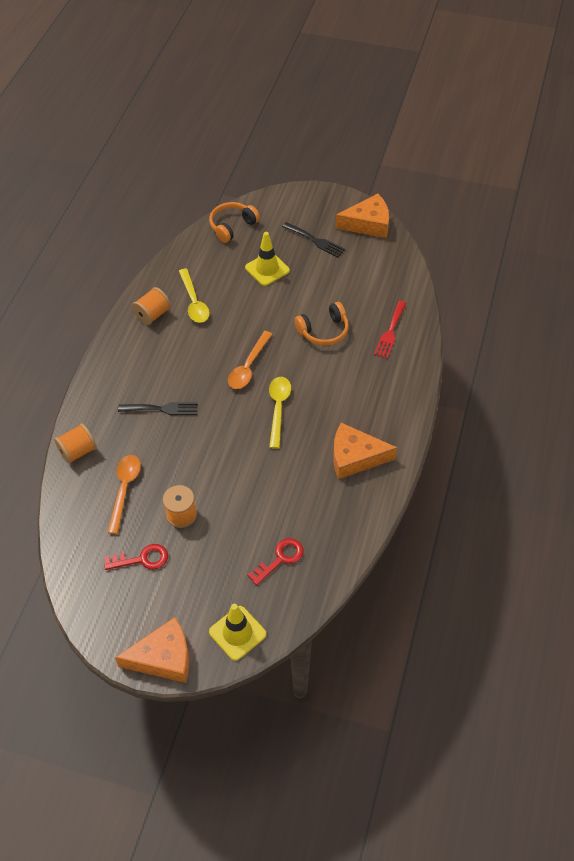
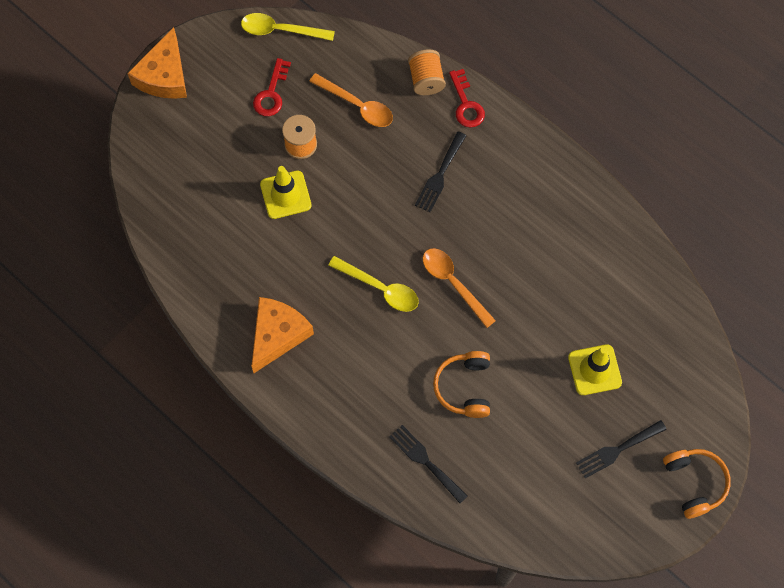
camera: 115 degrees right, 15 degrees up
orange spool [132,287,171,325] -> none
yellow spoon [179,268,210,323] -> yellow spoon moved to [241,13,335,41]
orange headphones [209,202,260,243] -> orange headphones moved to [663,449,731,519]
yellow traffic cone [209,604,266,661] -> yellow traffic cone moved to [260,166,312,219]
red key [247,538,304,586] -> red key moved to [449,69,485,128]
orange cheese [335,194,389,238] -> none
red fork [374,301,406,359] -> black fork [389,425,468,503]

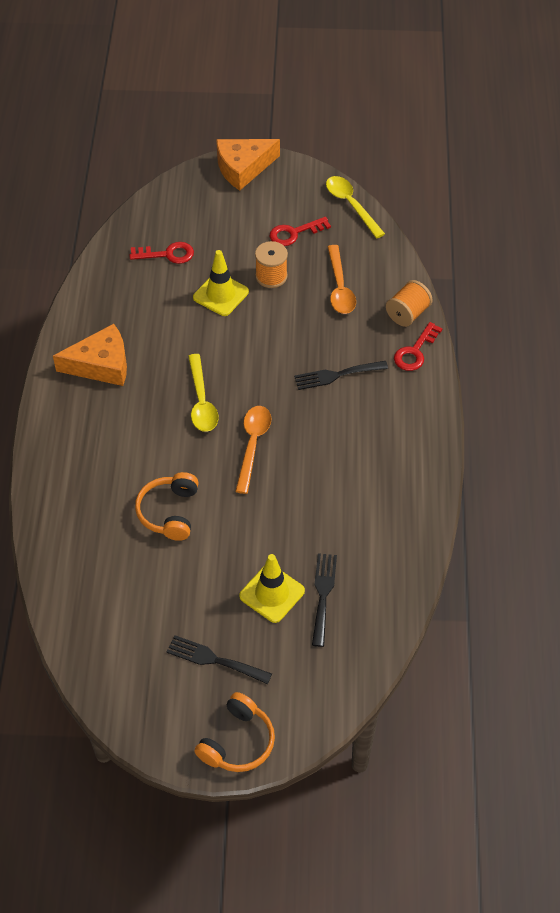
camera: 50 degrees right, 15 degrees down
black fork [389,425,468,503] -> black fork moved to [312,553,337,647]
orange headphones [433,351,490,418] -> orange headphones turned 45 degrees counterclockwise [135,472,199,541]
none -> red key [130,242,194,264]

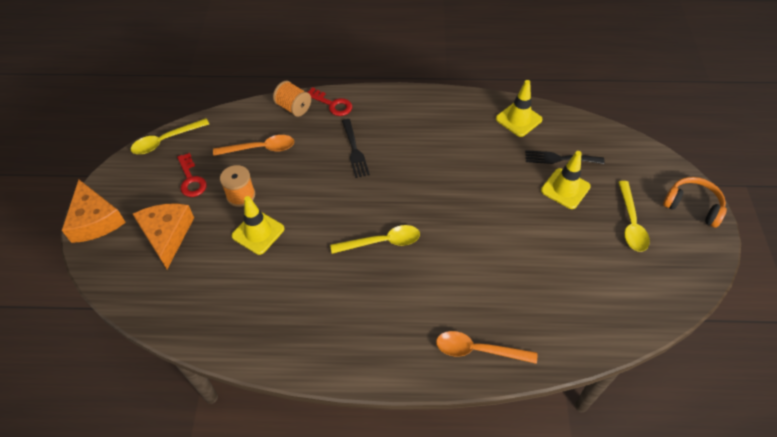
camera: 90 degrees left, 0 degrees up
orange cheese [53,324,127,386] -> orange cheese moved to [133,204,194,269]
red key [130,242,194,264] -> none
orange headphones [135,472,199,541] -> none
black fork [167,635,272,684] -> yellow spoon [618,181,650,252]
orange spoon [235,406,271,494] -> orange spoon moved to [436,331,537,364]
none -> yellow traffic cone [496,80,543,137]

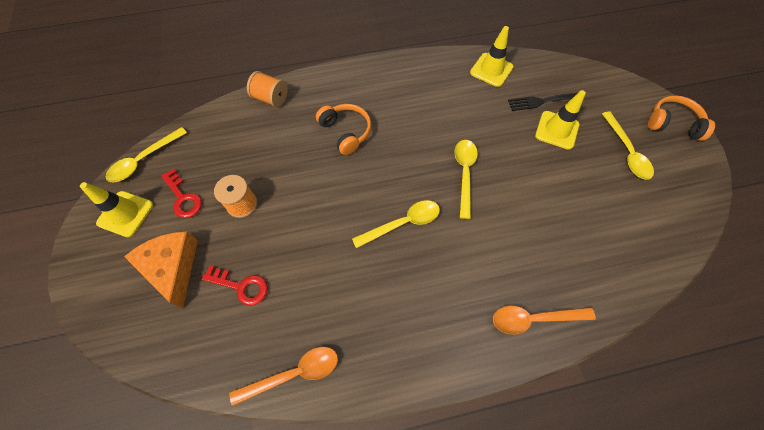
camera: 15 degrees left, 10 degrees up
orange cheese [62,180,126,243] -> none
orange spoon [213,135,294,156] -> orange spoon moved to [229,347,338,406]
yellow traffic cone [232,196,285,255] -> yellow traffic cone moved to [80,182,153,237]
red key [307,87,352,116] -> red key moved to [202,266,268,306]
black fork [342,119,370,178] -> orange headphones [316,104,371,155]
none -> yellow spoon [454,140,478,219]

